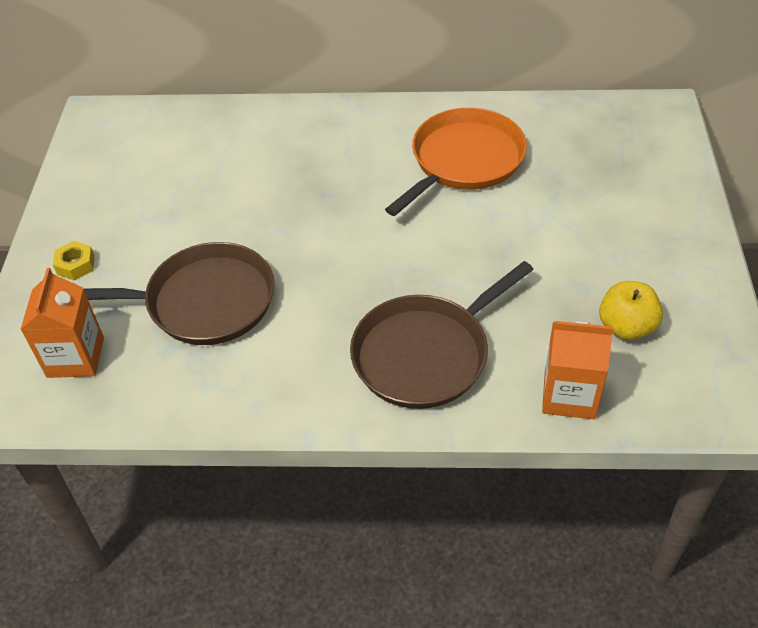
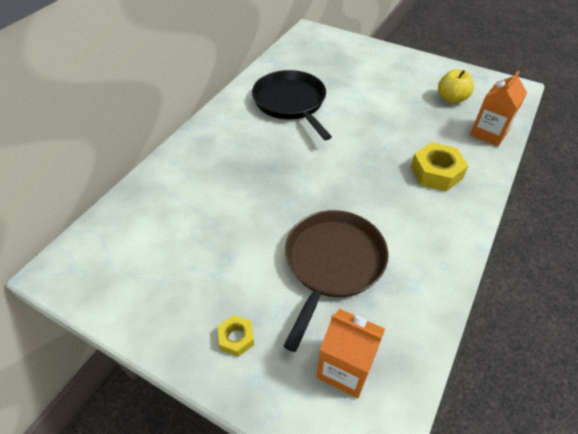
camera: 65 degrees left, 0 degrees up
brown pan [350,261,534,409] -> yellow nut [411,142,468,191]
orange pan [385,108,527,216] -> black pan [252,70,332,140]

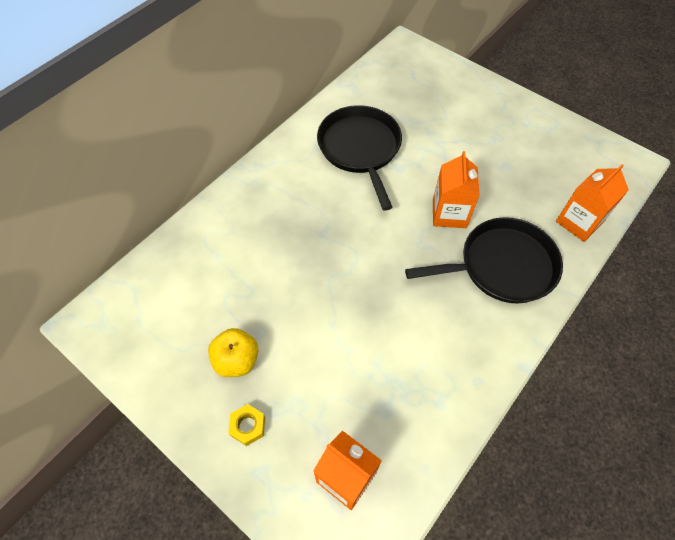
camera: 10 degrees right, 10 degrees up
brown pan [284,210,388,352] -> none
yellow nut [411,142,468,191] -> black pan [405,217,563,303]
yellow apple [438,69,474,103] -> yellow apple moved to [208,328,259,377]
none -> orange carton [433,151,480,228]

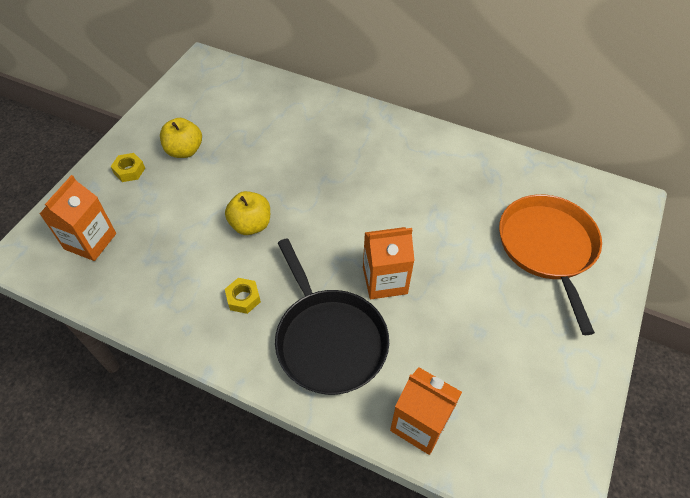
camera: 75 degrees right, 5 degrees down
black pan [317,105,402,211] -> none
none -> yellow apple [225,191,270,235]
none -> yellow nut [225,278,261,314]
none -> orange pan [499,194,602,335]

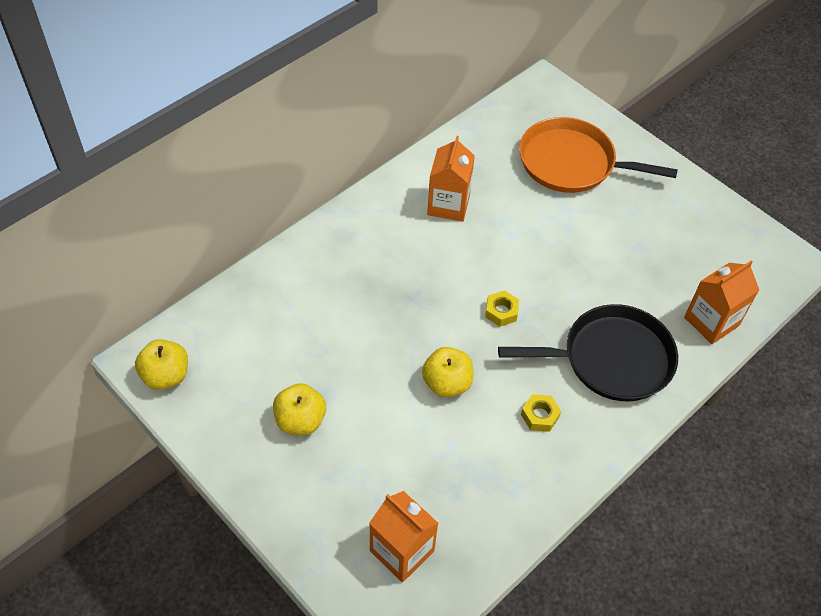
camera: 70 degrees left, 0 degrees up
yellow nut [111,153,145,182] -> yellow nut moved to [485,290,519,327]
orange carton [363,227,415,299] -> orange carton moved to [427,136,475,222]
none -> yellow apple [135,339,188,390]

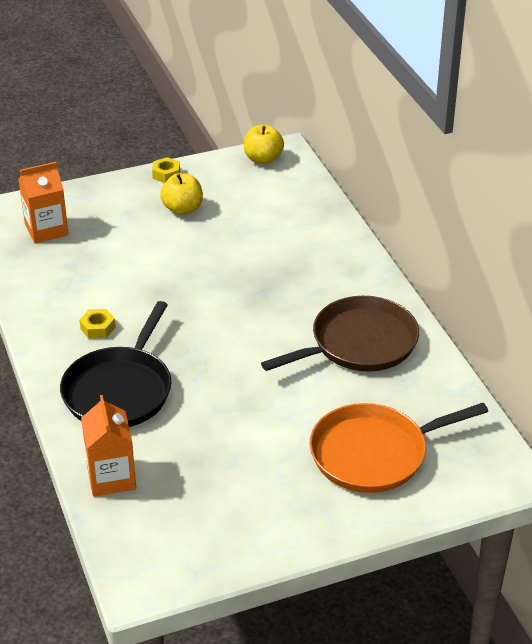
camera: 115 degrees right, 15 degrees down
yellow apple [422,347,473,397] -> none
orange carton [427,136,475,222] -> brown pan [261,296,419,371]
yellow nut [485,290,519,327] -> yellow nut moved to [152,157,180,183]
orange pan [519,117,678,193] -> orange pan turned 150 degrees counterclockwise [309,403,488,493]

